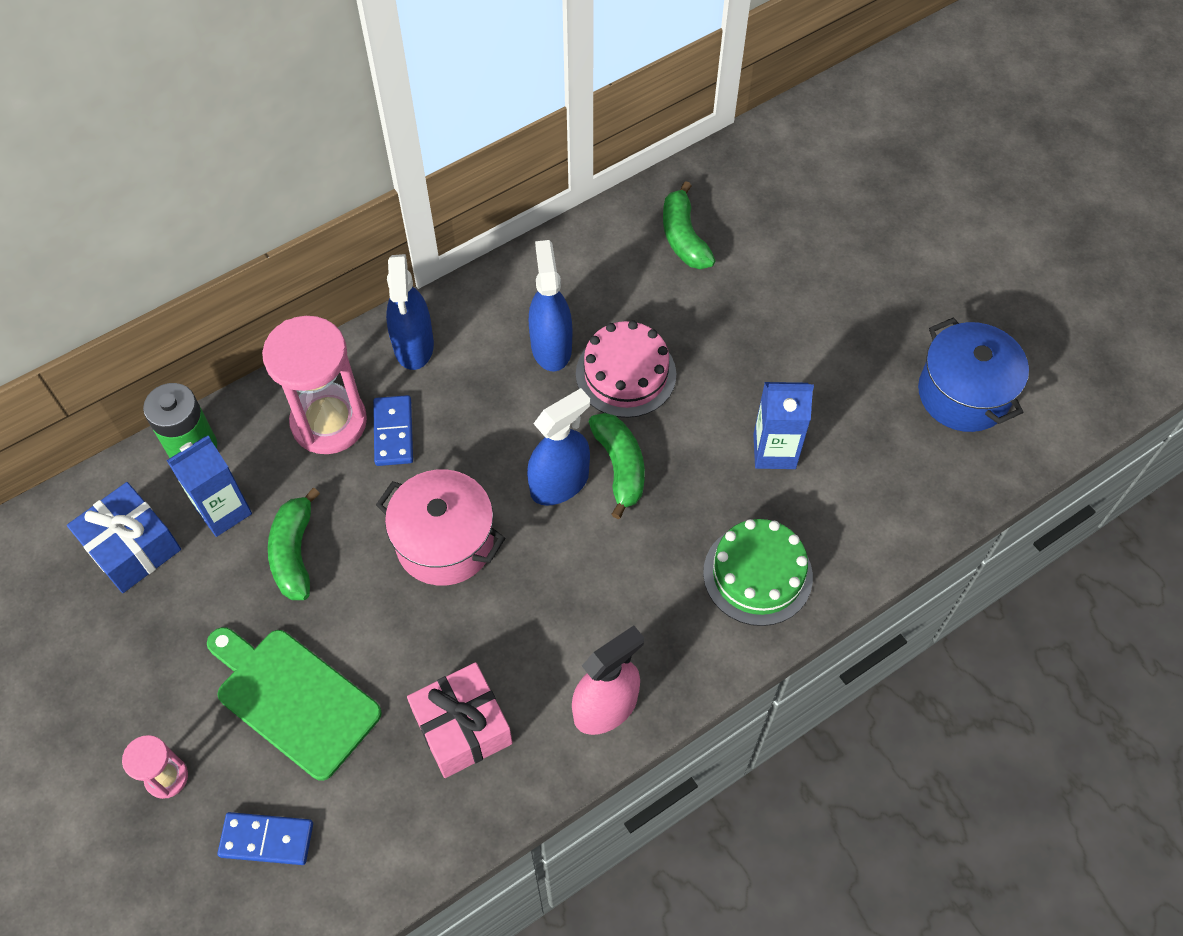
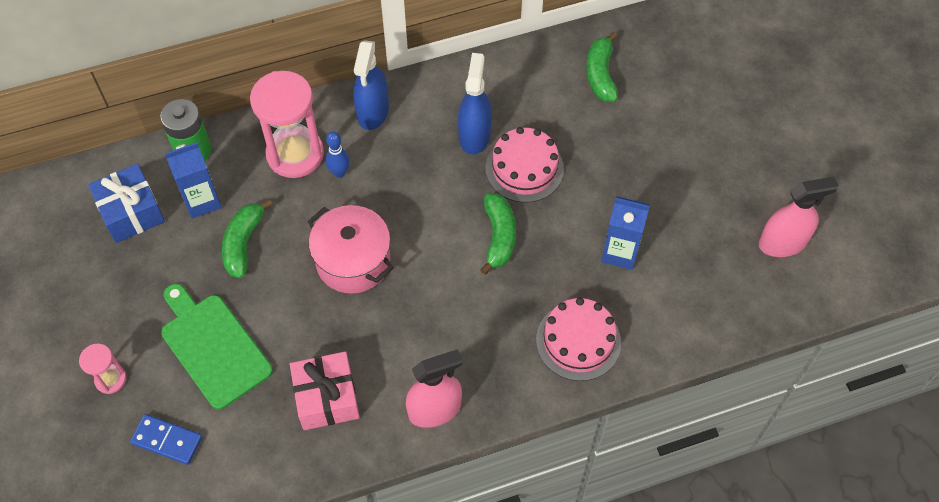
camera: 15 degrees right, 0 degrees up
blue domino [373,395,413,466] -> blue bowling pin [326,131,350,178]
blue spray bottle [527,388,590,506] -> none
green cake [703,519,813,626] -> pink cake [536,297,621,381]
blue pot [918,318,1029,432] -> pink spray bottle [759,177,839,257]

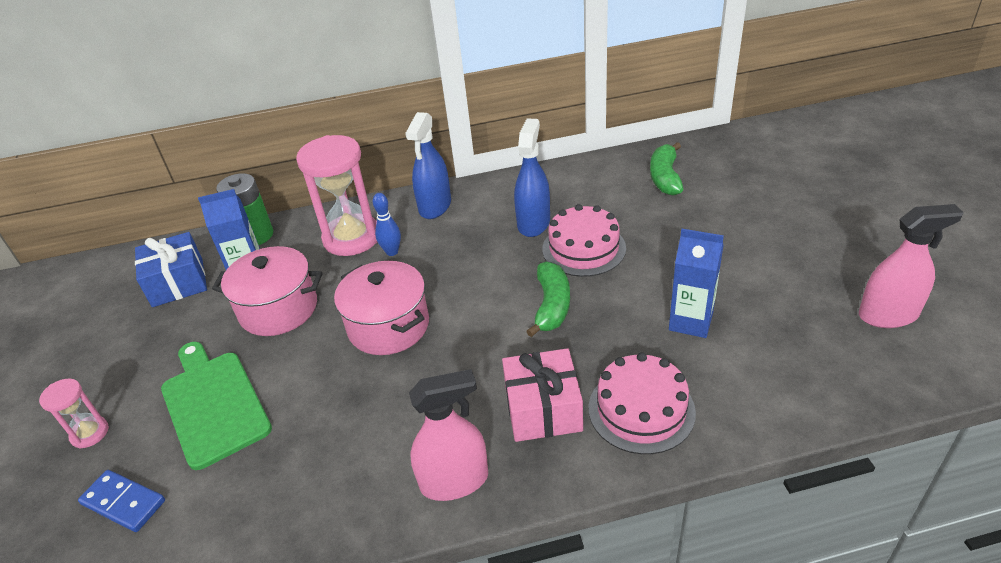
camera: 10 degrees right, 20 degrees down
green banana [222,199,273,278] -> pink pot [212,246,323,336]
pink gift [290,351,360,430] -> pink gift moved to [502,348,583,442]

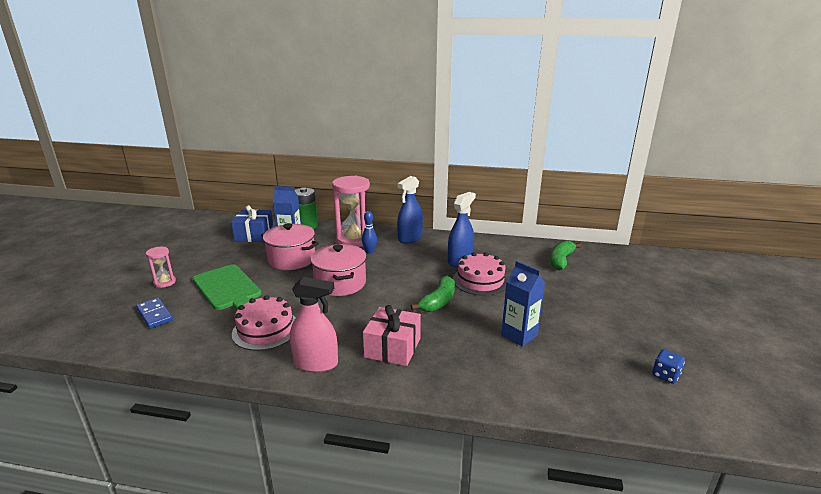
camera: 20 degrees right, 15 degrees down
green cutting board [161,342,272,470] -> green cutting board turned 150 degrees clockwise [193,264,262,310]
pink cake [588,353,696,454] -> pink cake moved to [232,295,296,351]
pink spray bottle [859,204,964,328] -> blue dice [652,349,685,384]

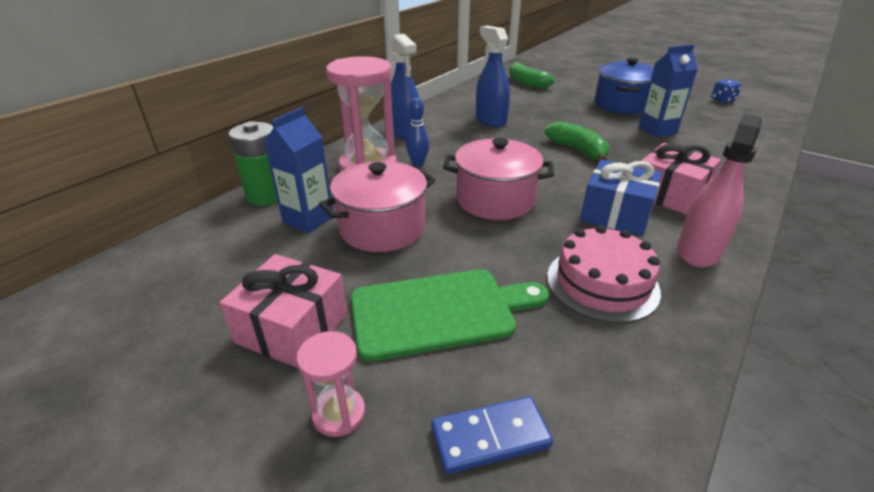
camera: 65 degrees left, 10 degrees up
blue gift [231,205,274,242] -> blue gift moved to [580,159,662,236]
pink cake [453,252,508,296] -> none
none -> pink gift [219,254,347,368]
none -> blue pot [595,58,654,114]

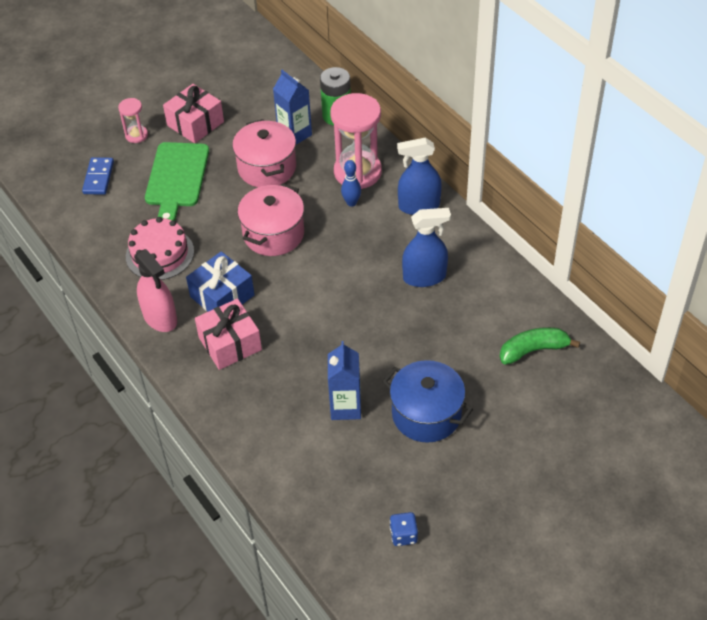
camera: 110 degrees right, 15 degrees up
green banana [544,121,609,160] -> none

